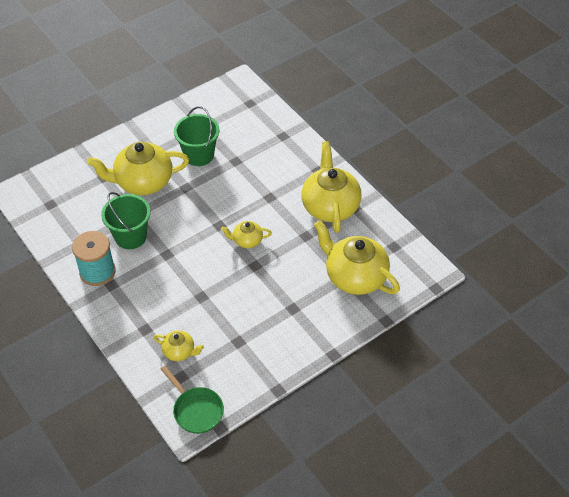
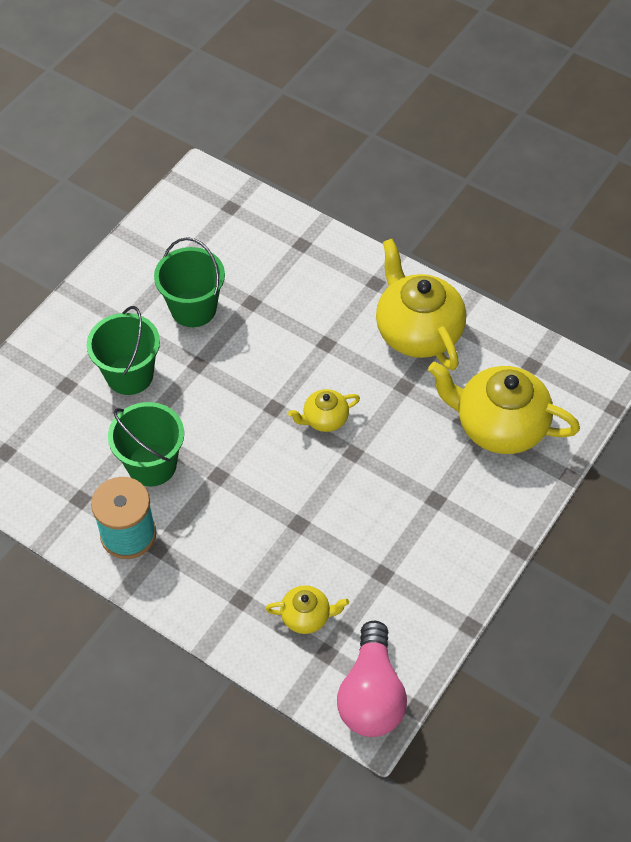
camera: 20 degrees left, 5 degrees up
yellow teapot [87,142,189,195] -> green bucket [87,306,160,395]
green pan [161,366,224,434] -> pink light bulb [337,621,407,737]

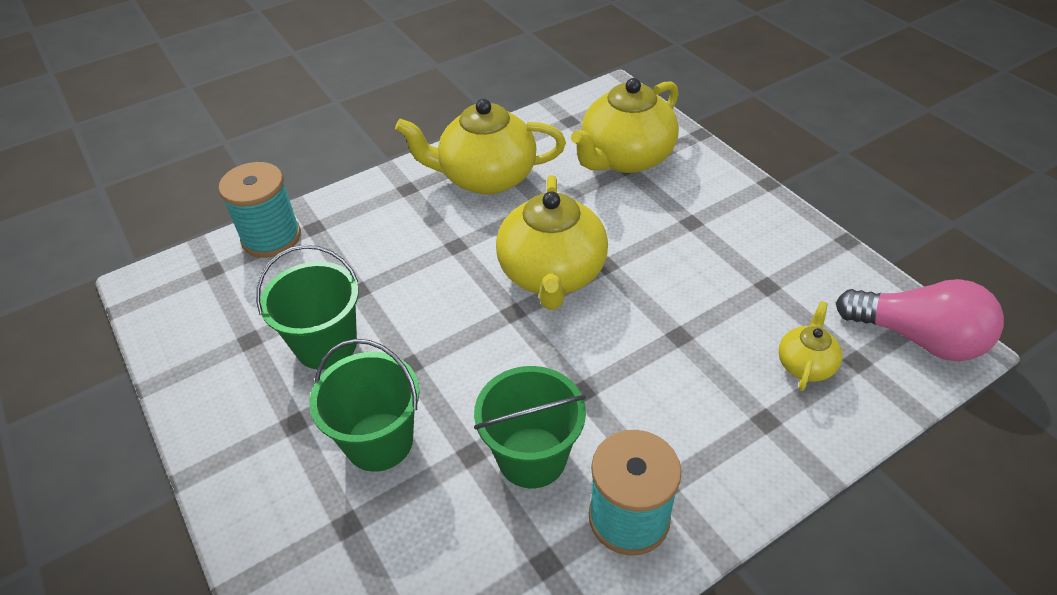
camera: 65 degrees left, 10 degrees down
yellow teapot [288,389,360,432] -> yellow teapot [496,175,608,310], size x2.04
none -> turquoise spool [218,162,301,258]

